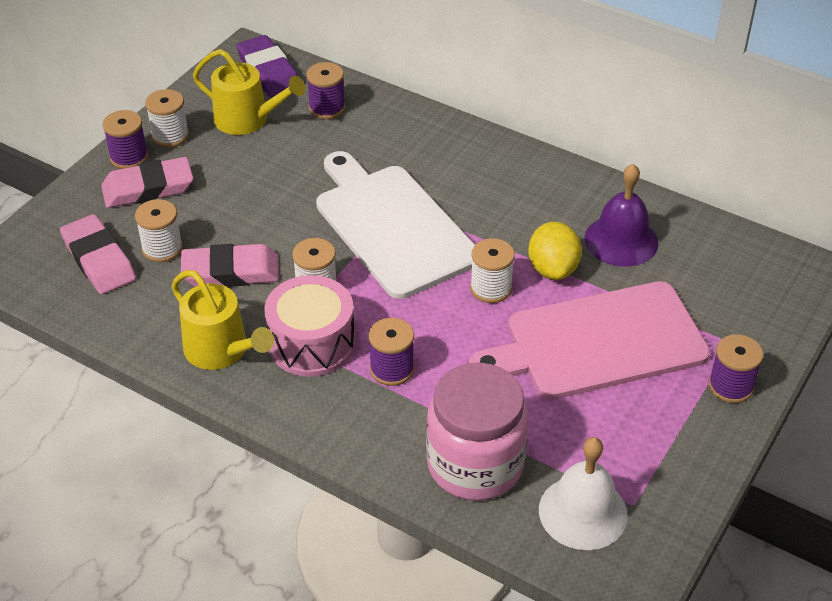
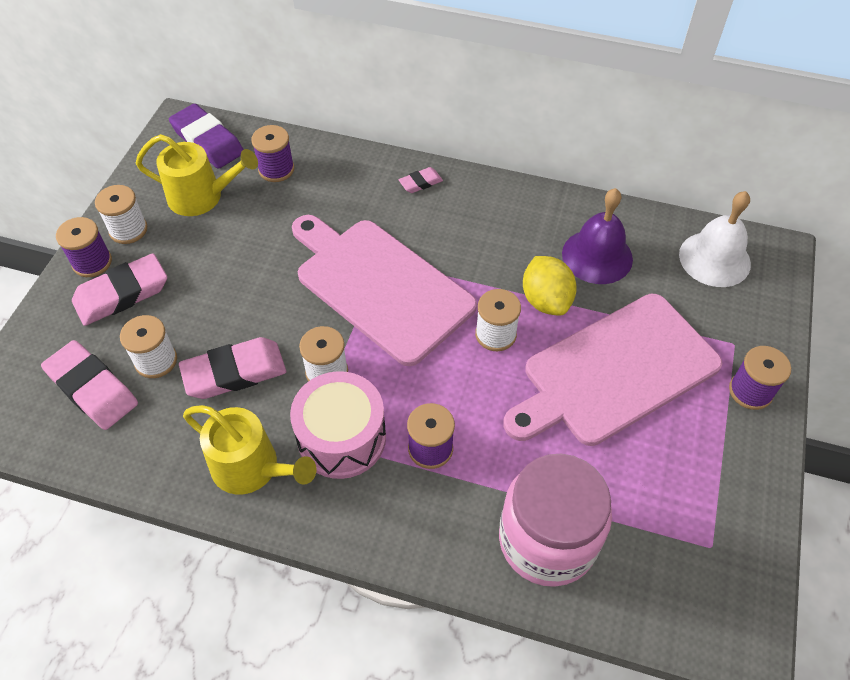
camera: 15 degrees left, 10 degrees up
white cutting board [316,151,475,299] -> pink cutting board [292,215,477,366]
white bell [539,437,628,550] -> white bell moved to [679,191,751,287]
none -> pink eraser [399,167,443,193]

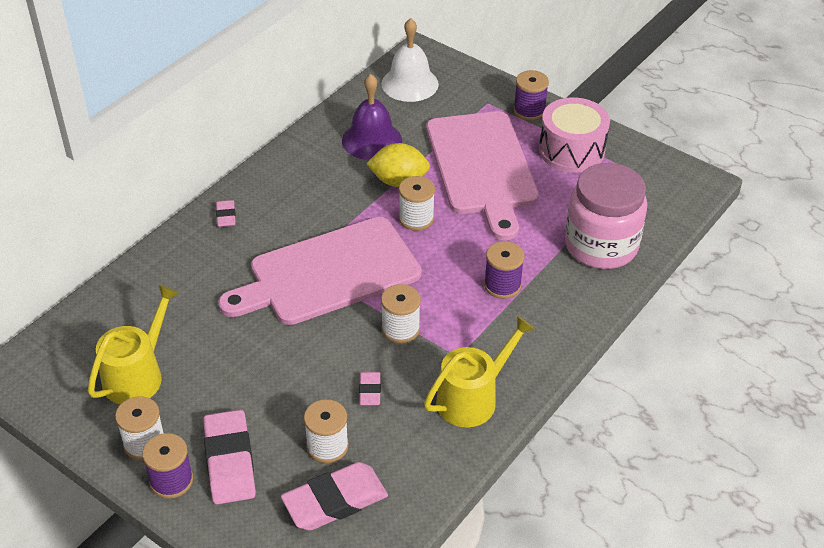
camera: 70 degrees left, 10 degrees down
purple eraser [169,104,244,169] -> none
pink eraser [179,337,286,399] -> pink eraser [359,372,381,405], size x0.51
purple spool [251,125,294,182] -> none
pink drum [290,371,386,479] -> pink drum moved to [539,97,610,173]

